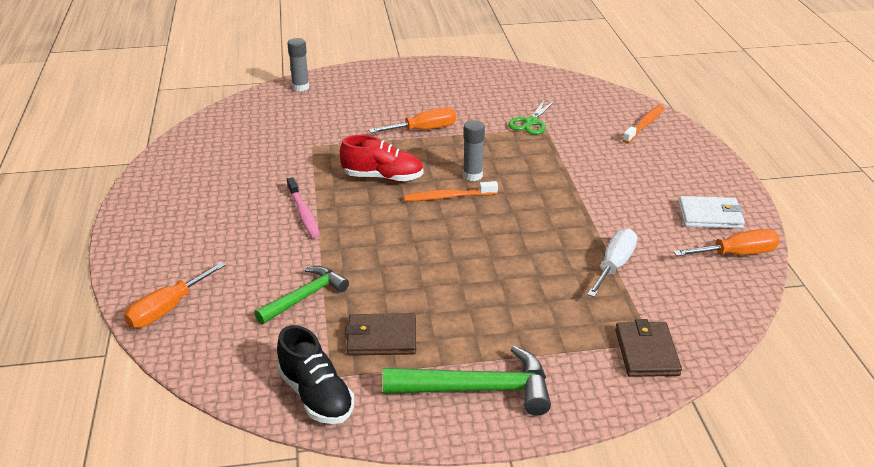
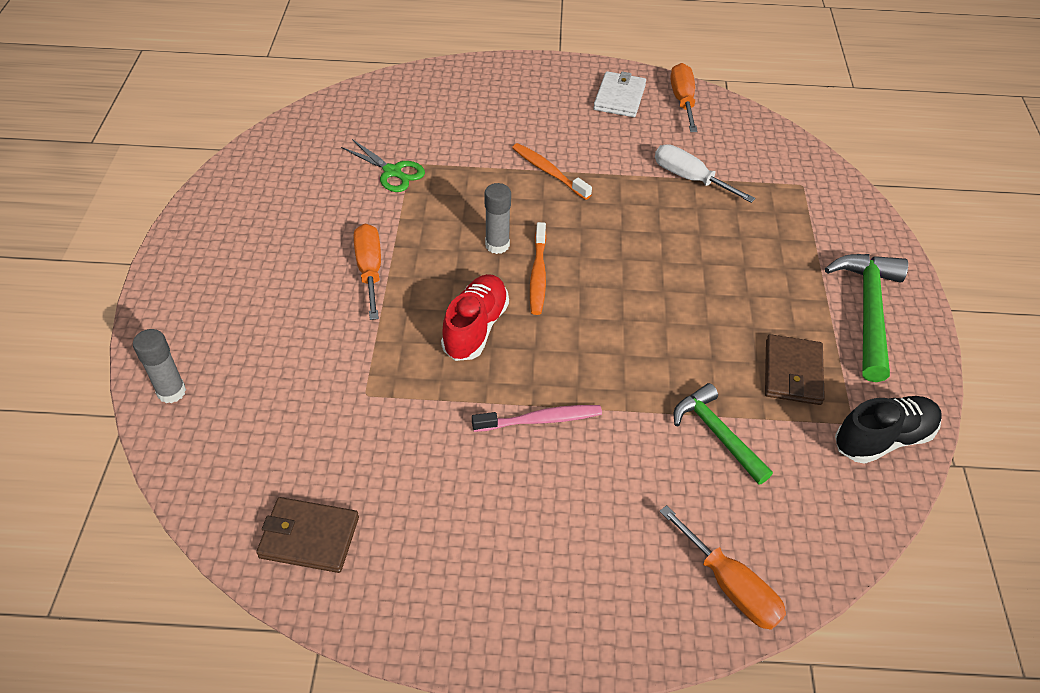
camera: 80 degrees left, 15 degrees up
brown wallet [615,319,682,377] -> brown wallet moved to [256,497,359,573]
orange toothbrush [623,105,664,143] -> orange toothbrush moved to [512,143,592,200]

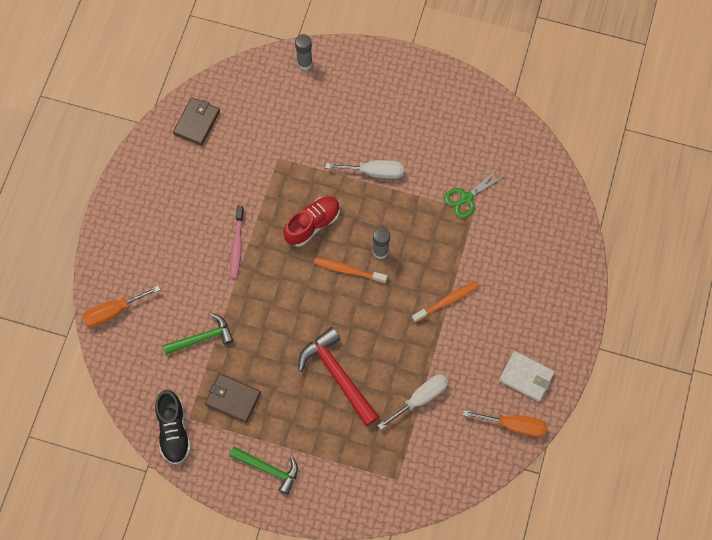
camera: 105 degrees right, 20 degrees up
orange screwdriver [354,224,381,320] -> white screwdriver [325,160,404,179]
red shoe [441,274,509,361] -> red shoe turned 75 degrees counterclockwise [284,196,340,247]
green hammer [825,254,908,382] -> green hammer [230,447,298,495], size x0.66
none -> red hammer [298,327,379,426]

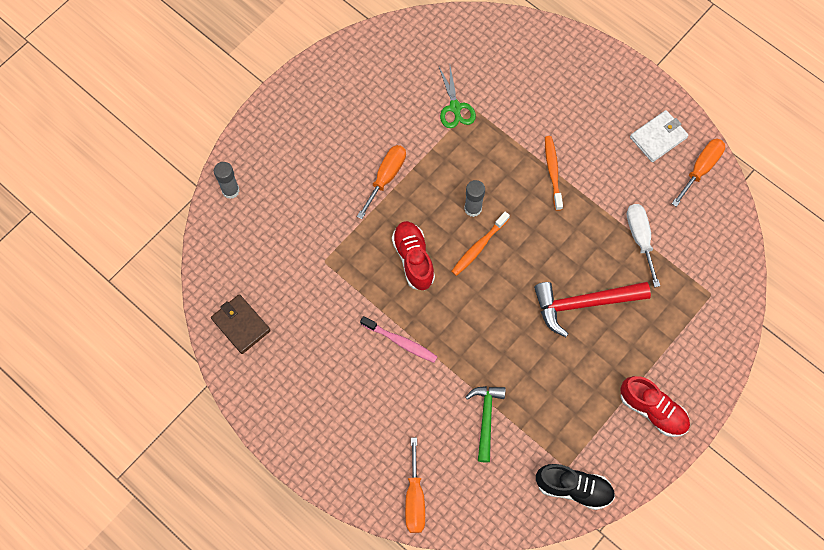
camera: 65 degrees left, 0 degrees up
brown wallet [205,374,261,423] -> none
green hammer [230,447,298,495] -> red shoe [620,376,690,437]
white screwdriver [325,160,404,179] -> orange screwdriver [357,145,406,219]

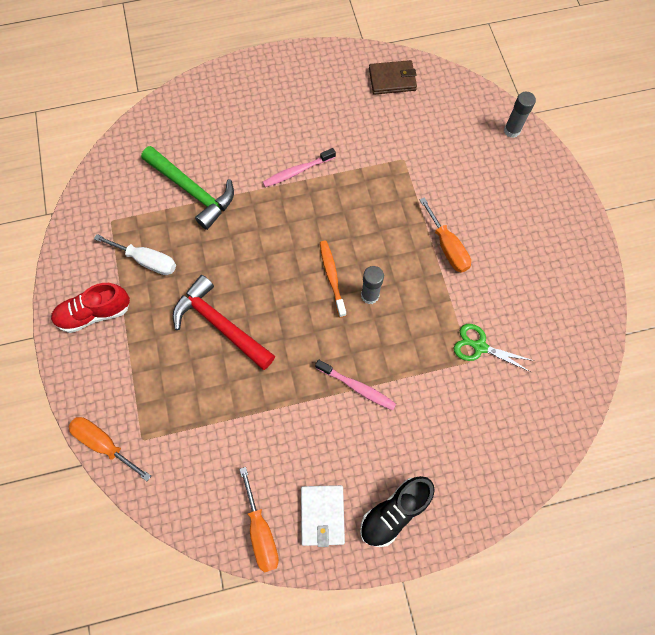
camera: 125 degrees right, 0 degrees up
red shoe [392,221,435,290] -> none
orange screwdriver [405,438,425,533] -> orange screwdriver moved to [69,417,151,481]
green hammer [465,386,506,463] -> green hammer [141,146,234,230], size x1.51
red hammer [534,282,651,337] -> red hammer turned 75 degrees counterclockwise [173,275,275,370]
black shoe [536,464,615,510] -> black shoe moved to [360,476,435,547]
orange toothbrush [545,136,563,211] -> pink toothbrush [315,360,396,411]
white screwdriver [627,204,660,287] -> white screwdriver moved to [94,234,176,275]

